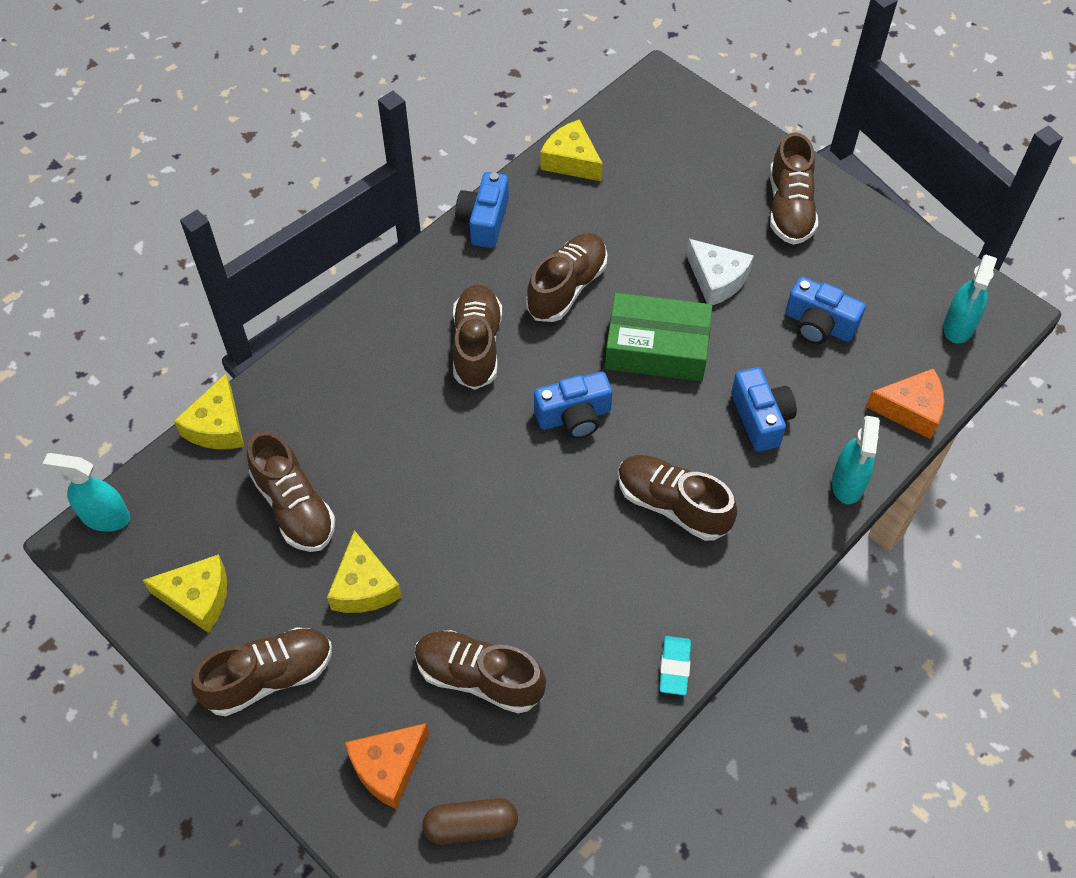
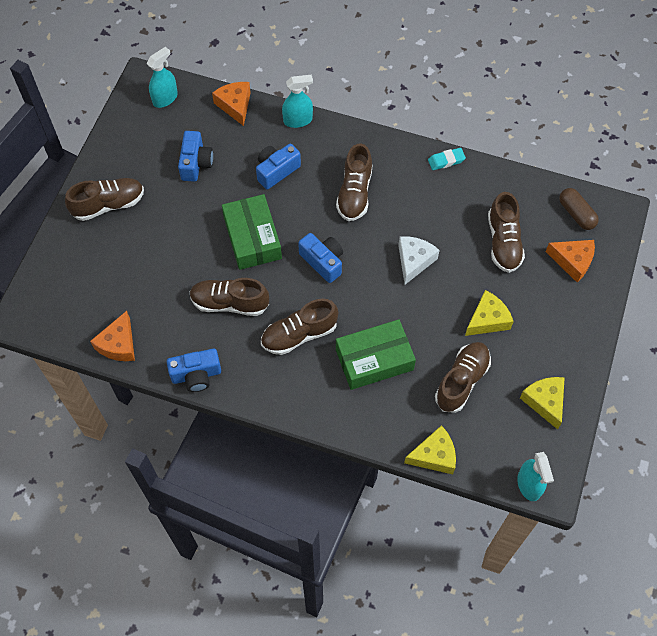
camera: 115 degrees left, 5 degrees up
brown shoe [191,627,332,716] -> none
yellow cheese [540,119,603,182] -> orange cheese [90,311,135,361]
white cheese [686,239,754,305] -> white cheese moved to [398,236,440,285]
turquoise spray bottle [943,255,997,344] -> turquoise spray bottle turned 45 degrees counterclockwise [147,47,178,108]
none -> green box [336,319,416,390]

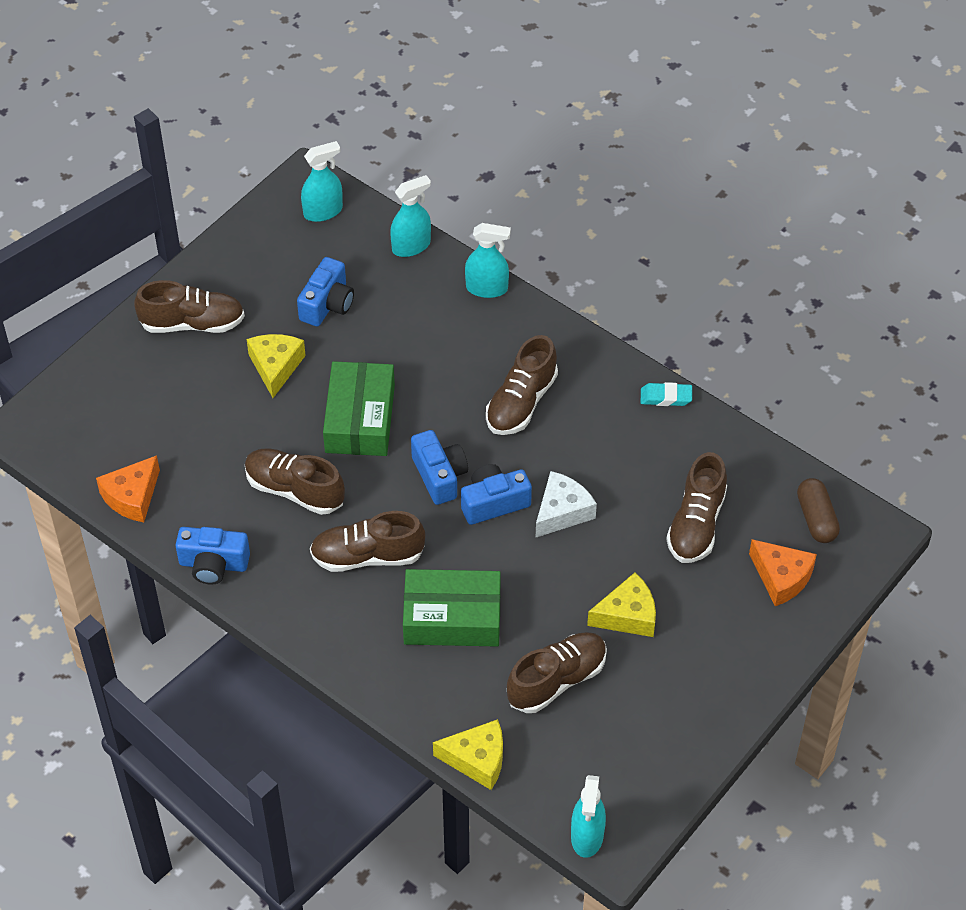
camera: 20 degrees right, 10 degrees down
orange cheese [212,82,251,126] -> turquoise spray bottle [390,175,431,257]
blue camera [256,144,301,190] -> blue camera moved to [461,464,532,525]
yellow cheese [520,377,565,430] -> yellow cheese moved to [246,334,306,398]

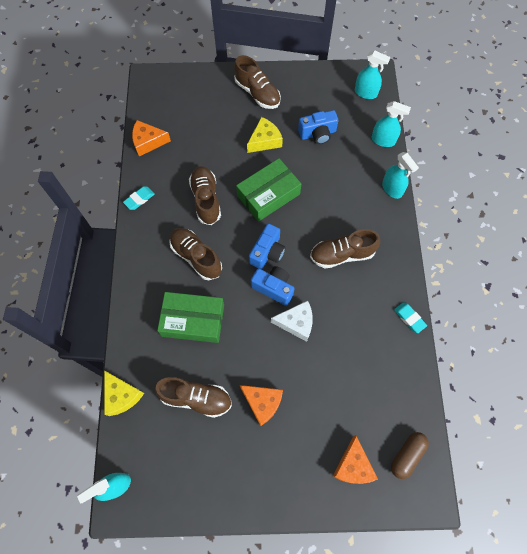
camera: 50 degrees right, 15 degrees up
blue camera [175,527,250,584] -> turquoise eraser [123,186,155,210]
green box [403,569,501,647] -> green box turned 45 degrees counterclockwise [157,292,224,343]
yellow cheese [587,572,656,637] -> orange cheese [240,385,283,426]
brown shoe [666,452,727,563] -> none

